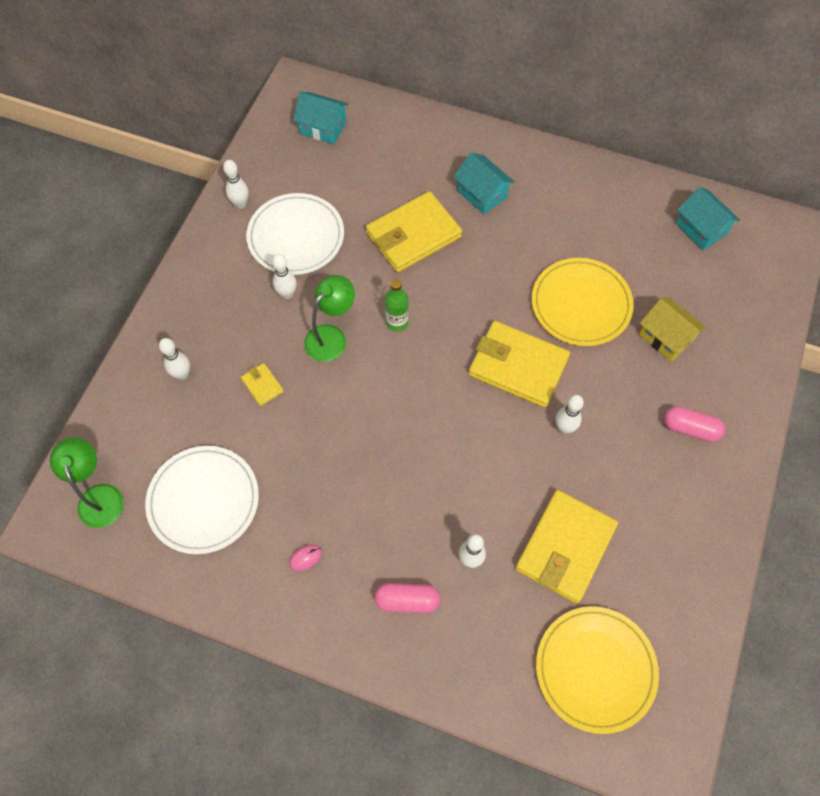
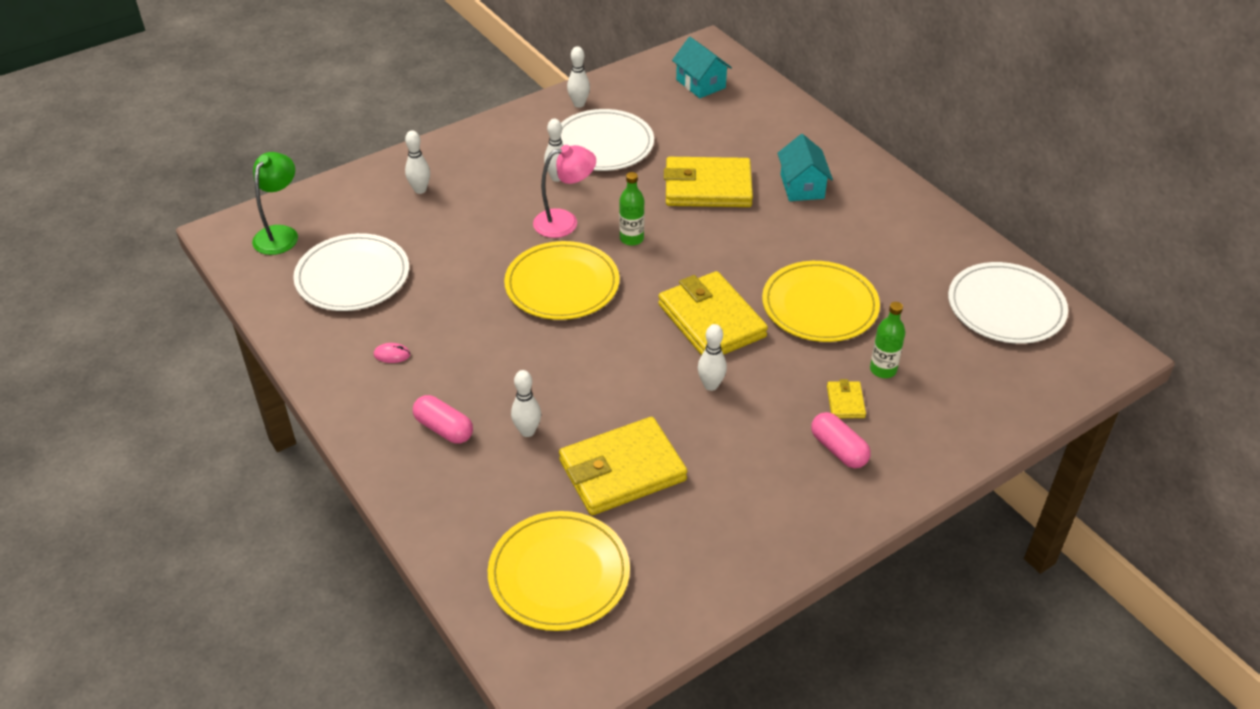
camera: 35 degrees right, 20 degrees down
yellow wallet [241,363,284,406] -> yellow wallet moved to [827,379,866,418]
green lamp [304,275,355,362] -> pink lamp [533,145,596,238]
yellow house [639,297,706,362] -> green bottle [870,302,905,378]
turquoise house [676,187,740,250] -> white plate [948,262,1068,344]
none -> yellow plate [504,241,620,320]

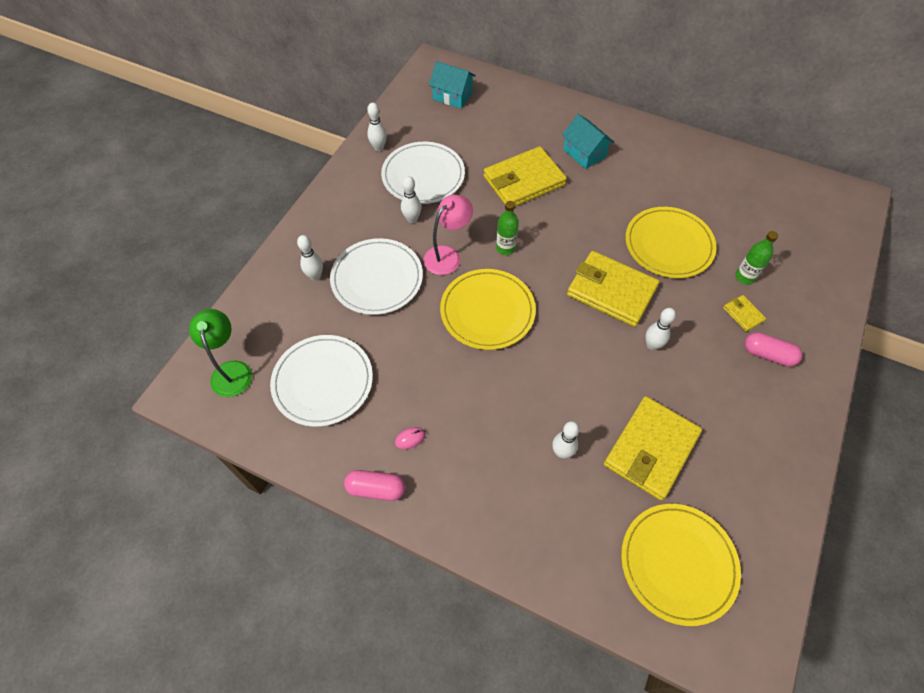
camera: 30 degrees left, 15 degrees up
pink capsule [413,395,473,444] -> pink capsule moved to [344,470,405,501]
white plate [948,262,1068,344] -> white plate moved to [330,238,423,315]

